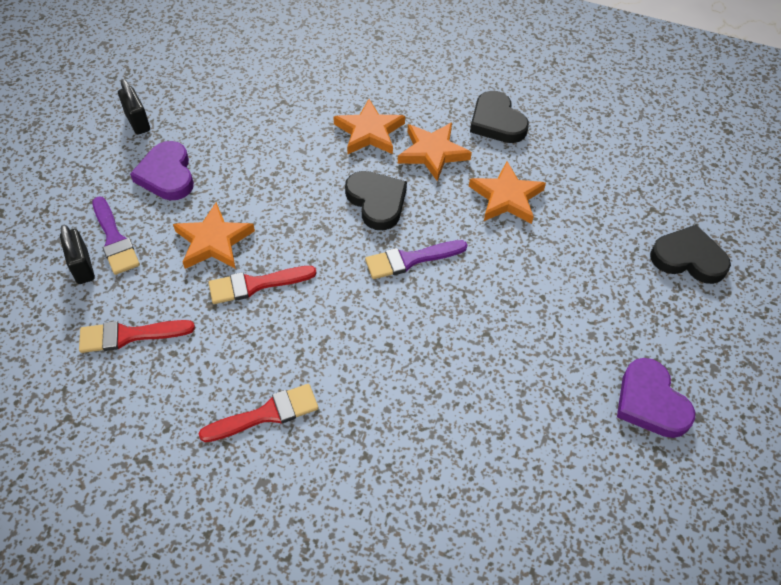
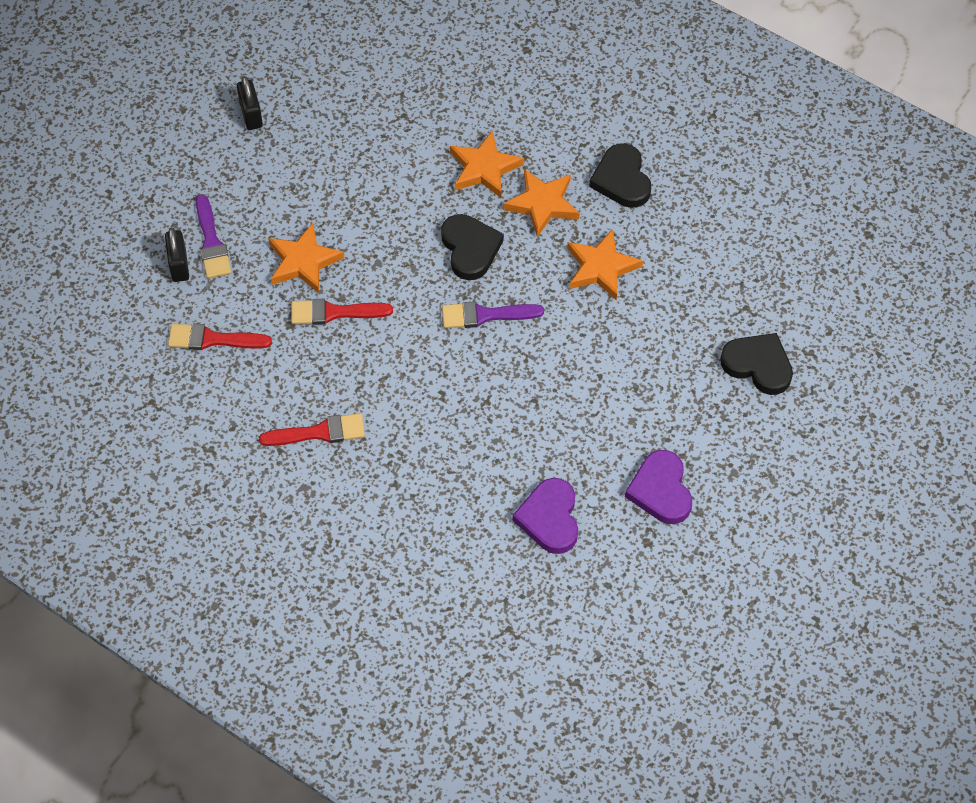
camera: 15 degrees right, 5 degrees up
purple heart [130,141,194,200] -> purple heart moved to [513,478,578,554]

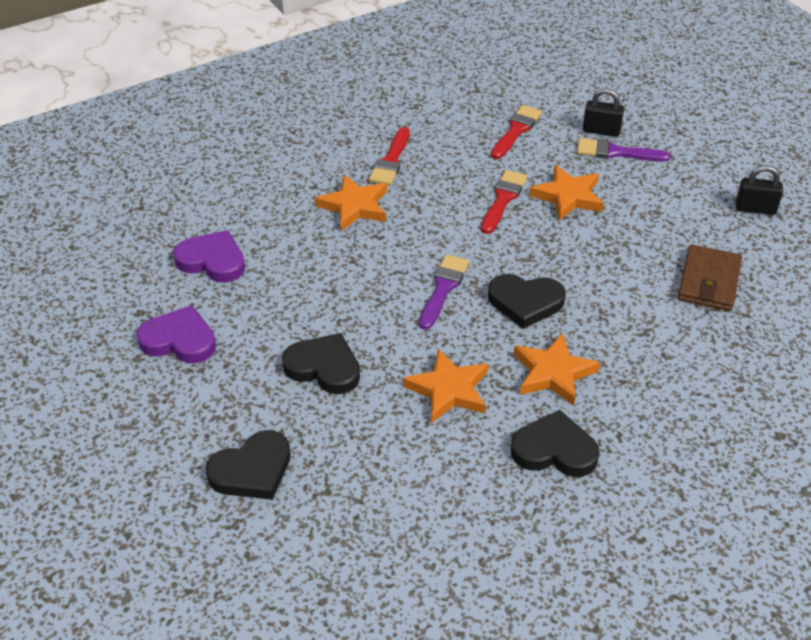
camera: 115 degrees right, 15 degrees down
orange star [450,131,524,198] -> orange star moved to [315,175,387,231]
none -> black heart [282,333,360,394]
none -> brown wallet [678,244,742,311]

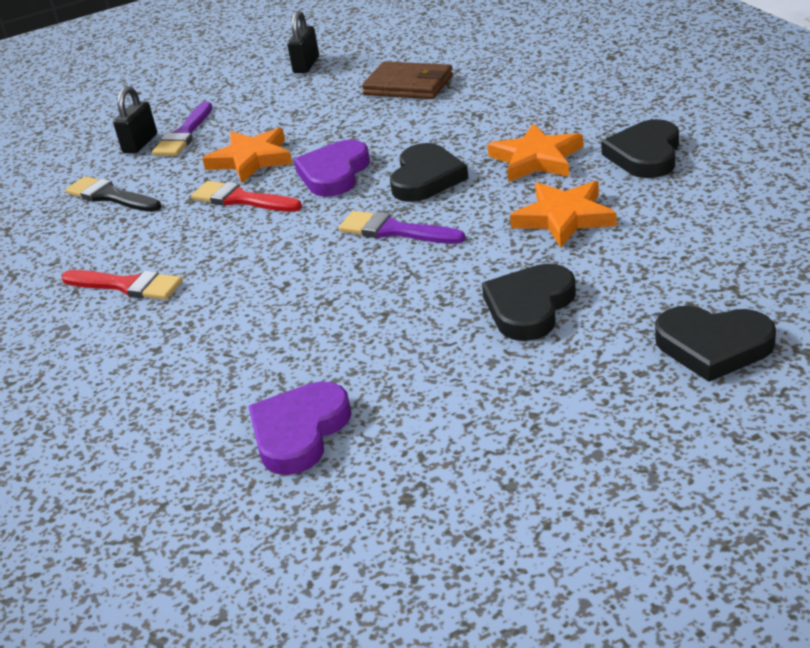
camera: 80 degrees left, 10 degrees down
purple heart [136,305,216,363] -> purple heart moved to [294,140,370,197]
black heart [206,430,291,500] -> black heart turned 135 degrees clockwise [655,306,776,382]
orange star [315,175,387,231] -> none
red brush [491,105,542,159] -> black brush [65,176,161,212]

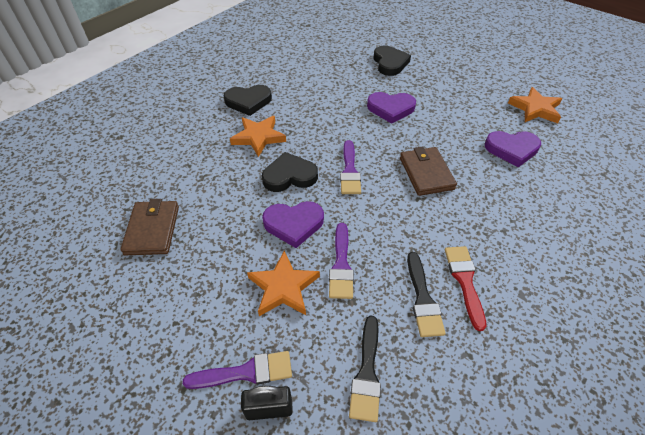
camera: 120 degrees left, 15 degrees up
red brush [191,181,302,212] -> purple brush [329,223,354,299]
black padlock [287,11,319,73] -> none
black heart [482,264,576,341] -> purple heart [367,92,416,124]
orange star [510,181,617,247] -> orange star moved to [508,87,562,123]
none -> brown wallet [400,146,457,196]
none -> black brush [407,252,446,337]

